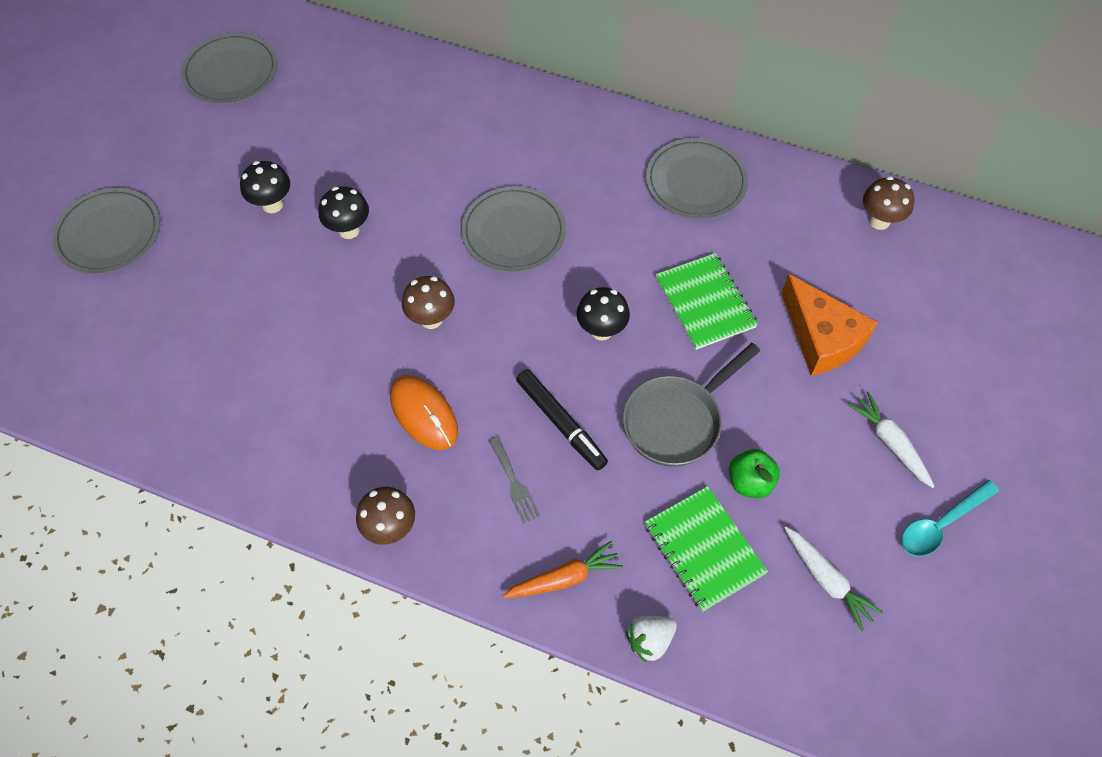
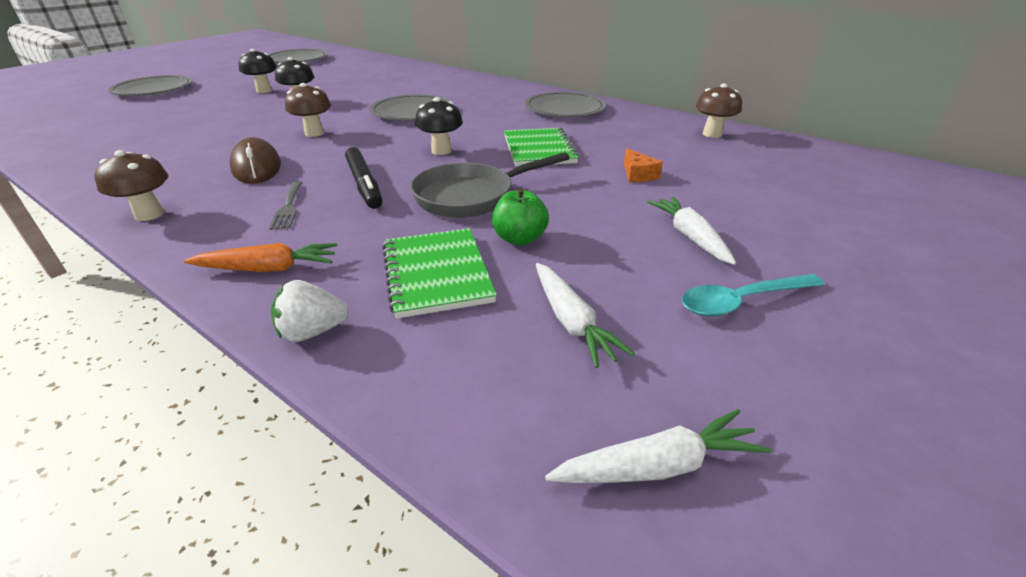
camera: 15 degrees right, 25 degrees down
orange mouse [390,375,458,450] -> brown mouse [230,137,281,184]
orange cheese [782,274,878,376] -> orange cheese [624,148,663,182], size x0.48
none -> white carrot [545,409,771,483]

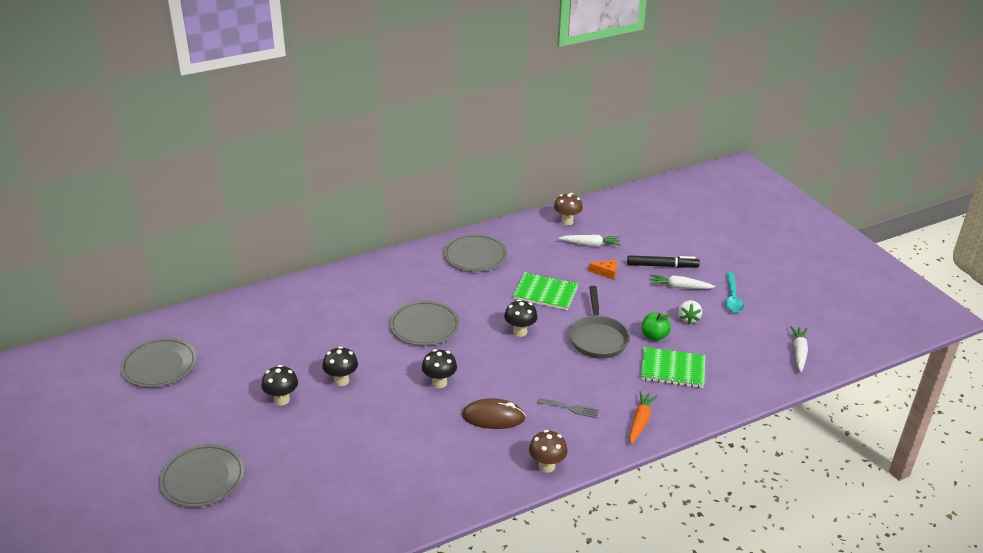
camera: 65 degrees left, 0 degrees up
white strawberry [271,280,349,342] -> white strawberry moved to [678,300,702,324]
brown mushroom [285,83,331,137] -> black mushroom [422,349,457,388]
black marker [345,147,382,209] -> black marker moved to [627,255,700,268]
white carrot [536,263,635,368] -> white carrot moved to [559,235,620,246]

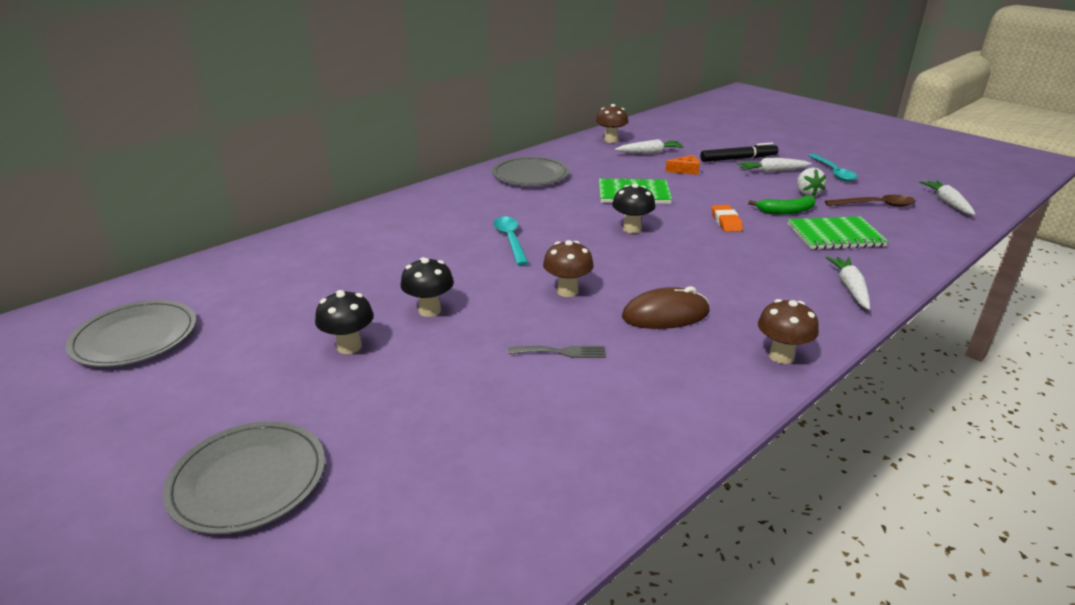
camera: 15 degrees left, 5 degrees down
grey plate [390,301,460,346] -> turquoise spoon [493,217,529,265]
black mushroom [422,349,457,388] -> brown mushroom [543,240,594,297]
grey fork [537,398,599,418] -> grey fork moved to [508,346,606,358]
grey pan [569,286,630,359] -> orange eraser [712,205,743,232]
orange carrot [629,391,658,444] -> white carrot [825,256,870,310]
green apple [642,313,672,341] -> green banana [748,196,816,214]
none -> brown spoon [825,195,916,207]

